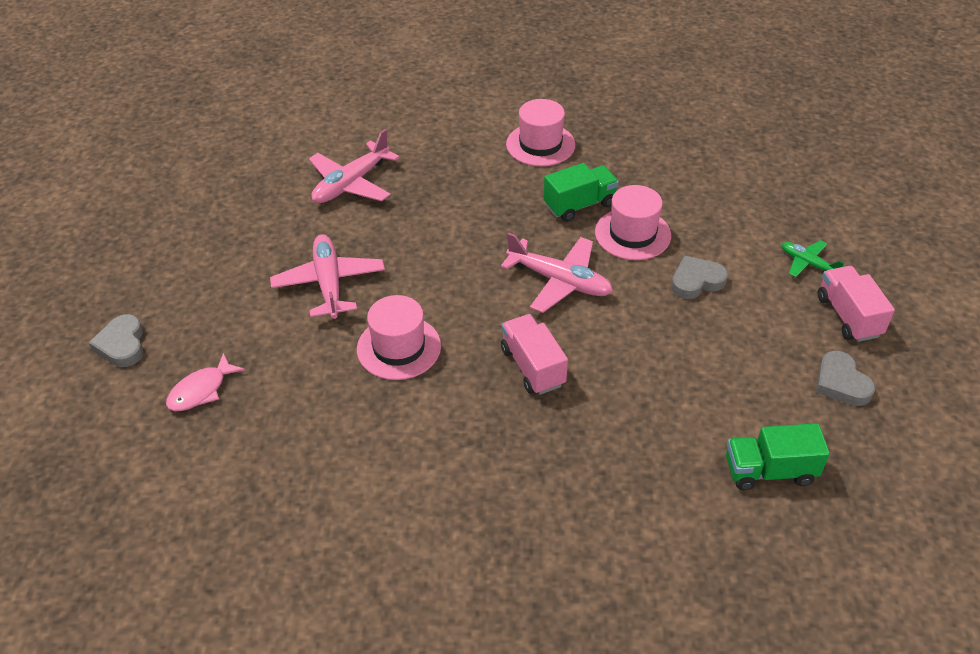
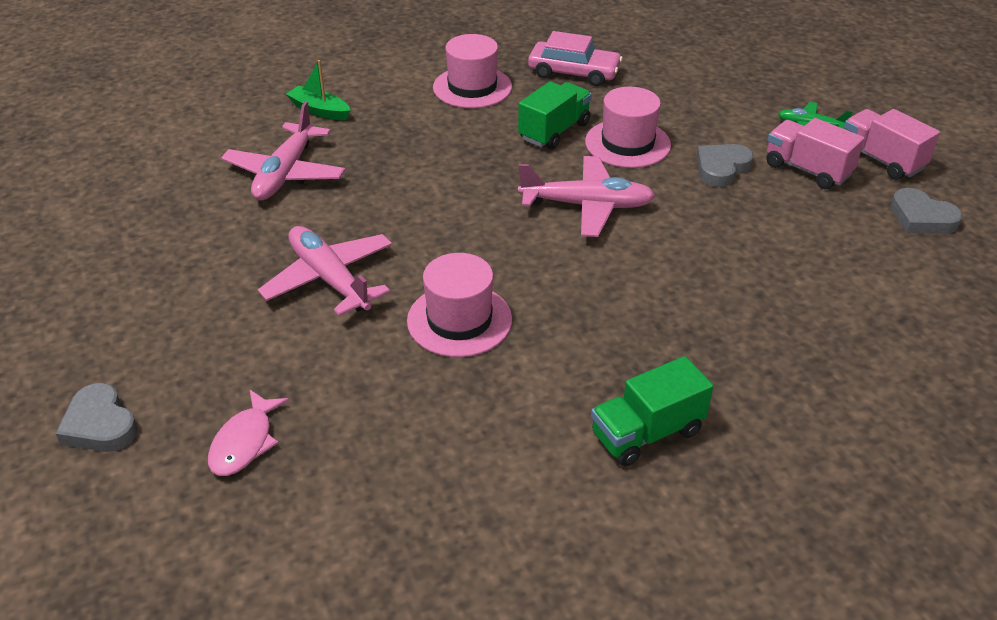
camera: 25 degrees left, 5 degrees down
pink truck [501,314,568,395] -> pink truck moved to [766,118,865,189]
green truck [726,423,830,490] -> green truck moved to [591,356,713,466]
none -> green boat [286,60,351,120]
none -> pink car [528,31,623,86]

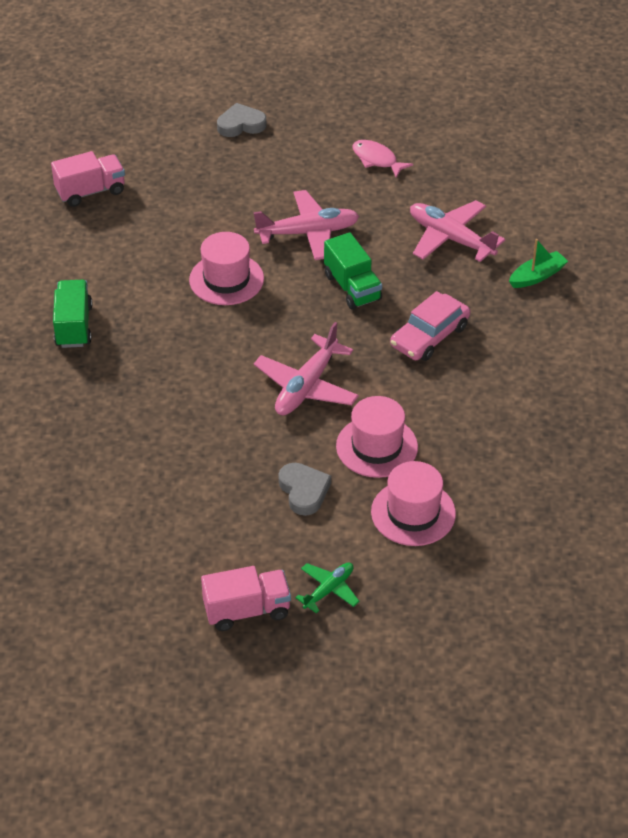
camera: 115 degrees right, 5 degrees up
pink fish [208,389,289,476] -> pink fish moved to [353,140,413,178]
pink hat [433,34,512,108] -> pink hat moved to [371,461,456,546]
green truck [518,81,592,150] -> green truck moved to [324,232,382,310]
pink car [528,31,623,86] -> pink car moved to [390,291,470,361]
pink truck [766,118,865,189] -> pink truck moved to [51,151,125,207]
grey heart [890,188,963,234] -> none

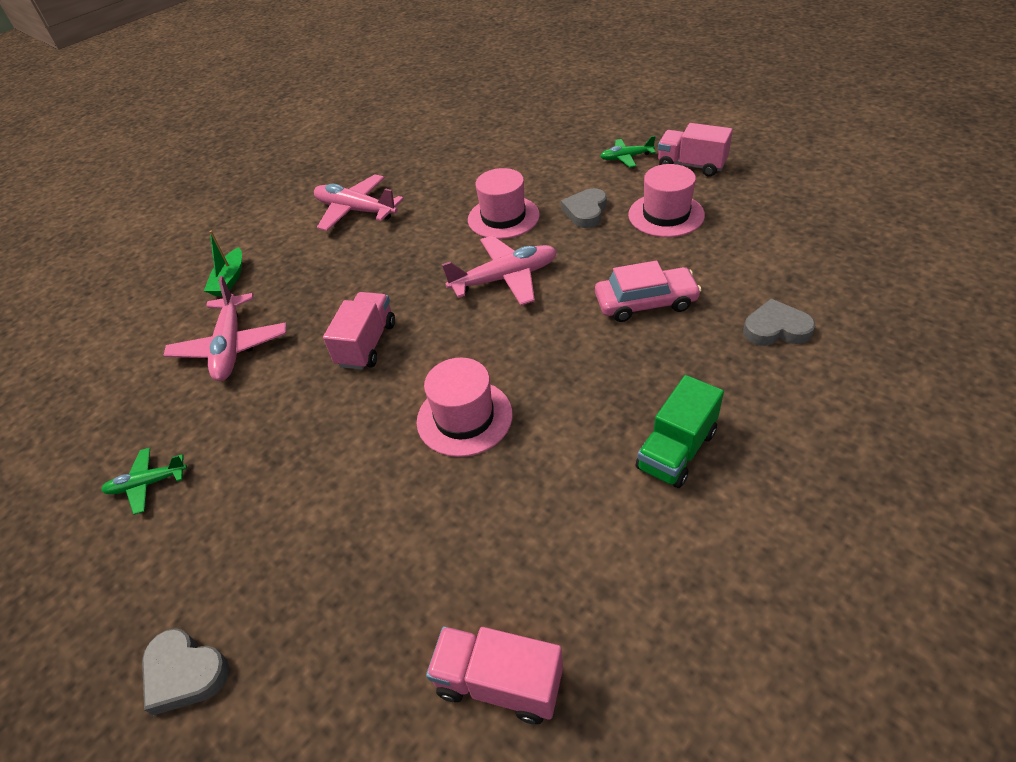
camera: 135 degrees left, 0 degrees up
pink plane [254,190,359,260] -> pink plane moved to [314,174,404,231]
green truck [324,232,382,310] -> pink truck [323,292,395,370]
pink fish [353,140,413,178] -> green plane [101,448,187,515]
pink hat [371,461,456,546] -> pink hat moved to [628,164,705,237]
pink car [390,291,470,361] -> pink car moved to [595,261,702,322]
green boat [509,239,568,288] -> green boat turned 90 degrees counterclockwise [204,231,242,296]
none -> grey heart [743,299,815,346]

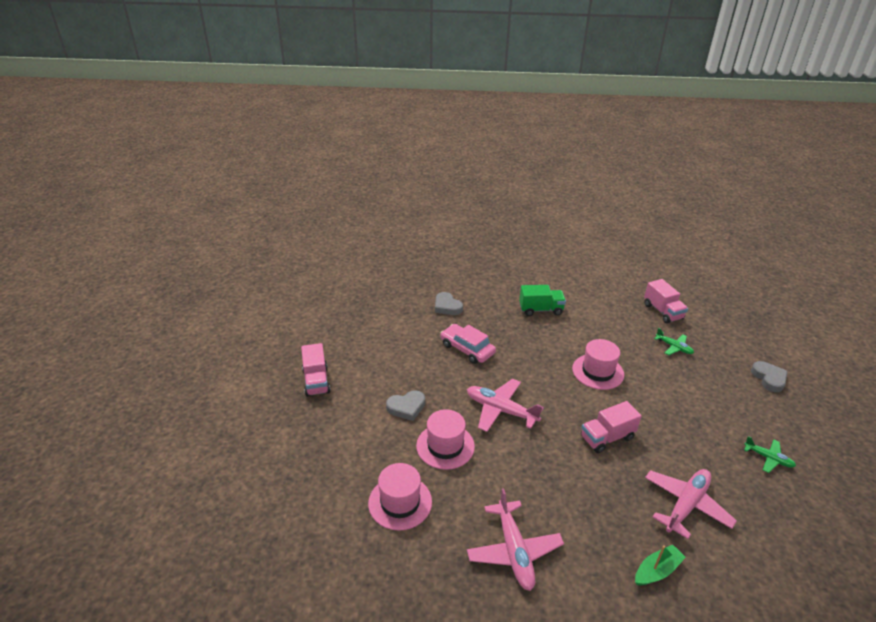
camera: 135 degrees left, 10 degrees down
green plane [600,136,656,167] -> green plane moved to [654,328,694,355]
pink hat [628,164,705,237] -> pink hat moved to [368,463,432,531]

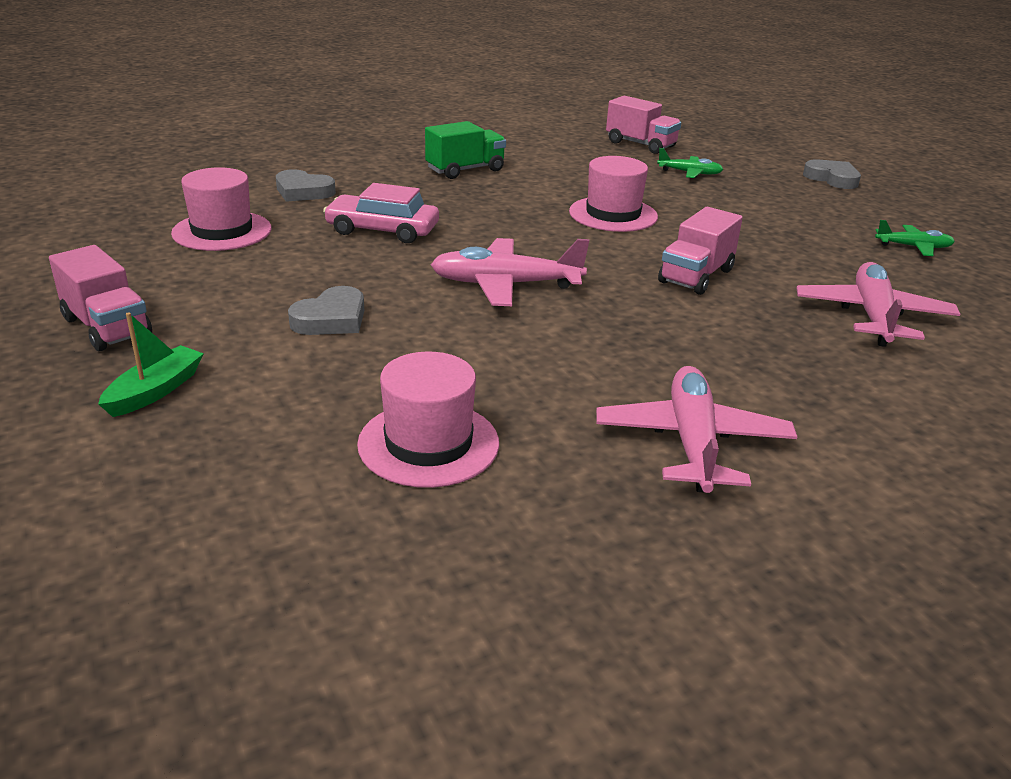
camera: 30 degrees left, 5 degrees down
pink hat [416,409,475,470] -> pink hat moved to [171,167,271,251]
pink plane [467,488,564,591] -> pink plane turned 135 degrees counterclockwise [596,366,797,493]
green boat [635,545,686,585] -> green boat moved to [98,312,204,417]

